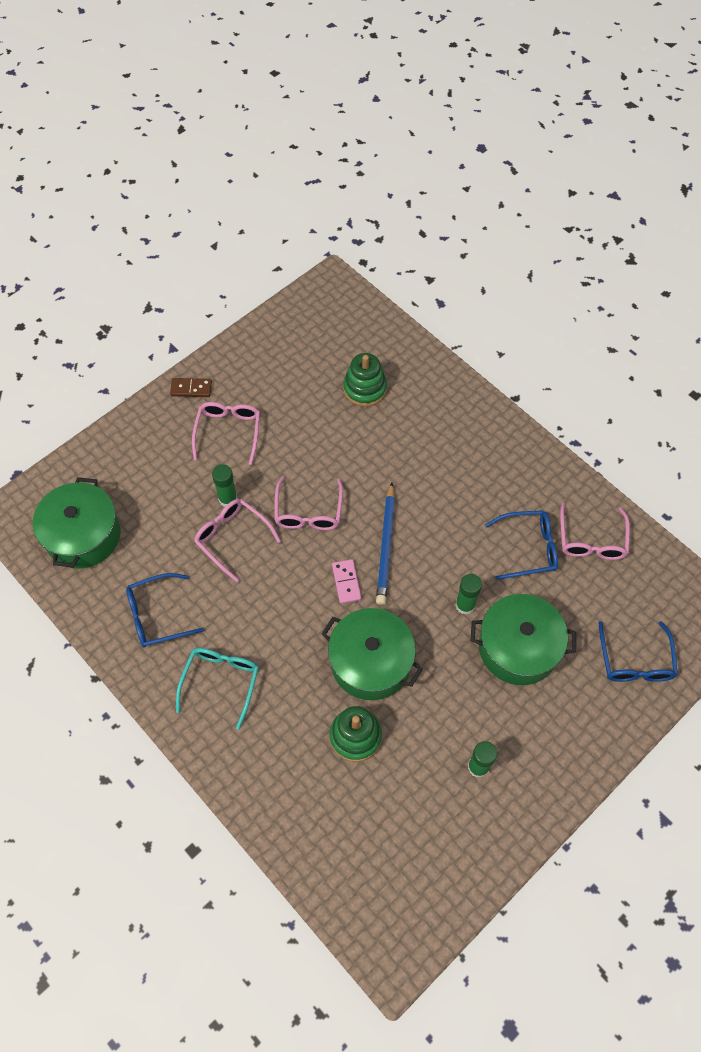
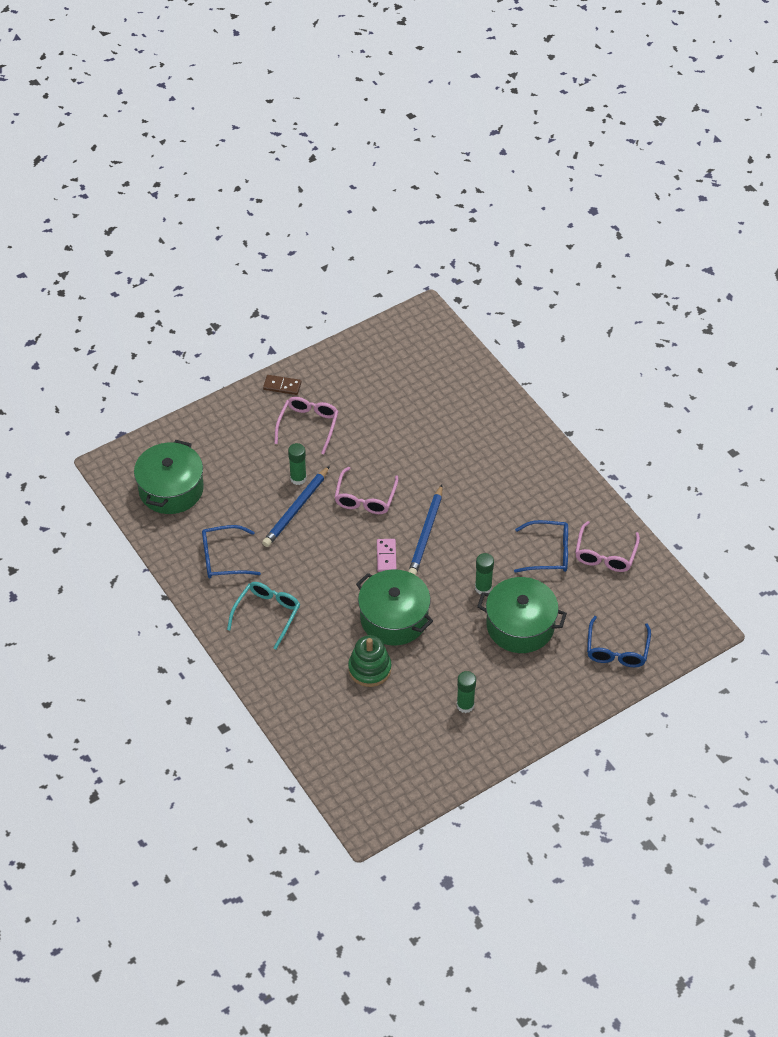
camera: 10 degrees right, 10 degrees down
pink glasses [194,499,281,582] -> blue pencil [262,466,330,547]
green stacking toy [343,353,387,407] -> none

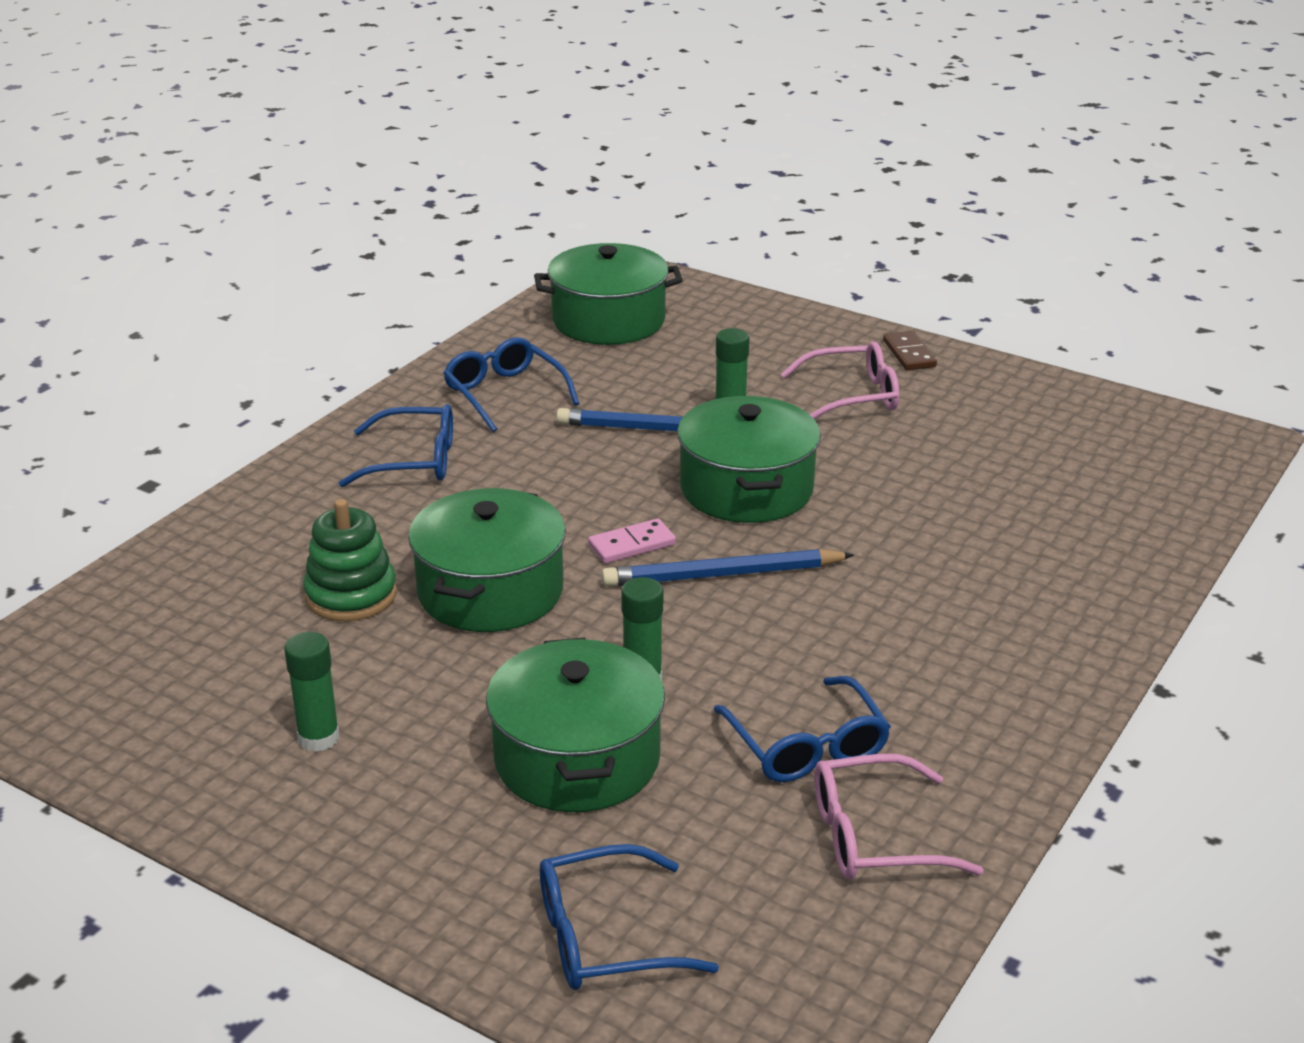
camera: 65 degrees right, 20 degrees down
turquoise glasses [227,582,300,649] -> blue glasses [339,404,453,487]
pink glasses [334,467,398,514] -> green pot [677,396,821,523]

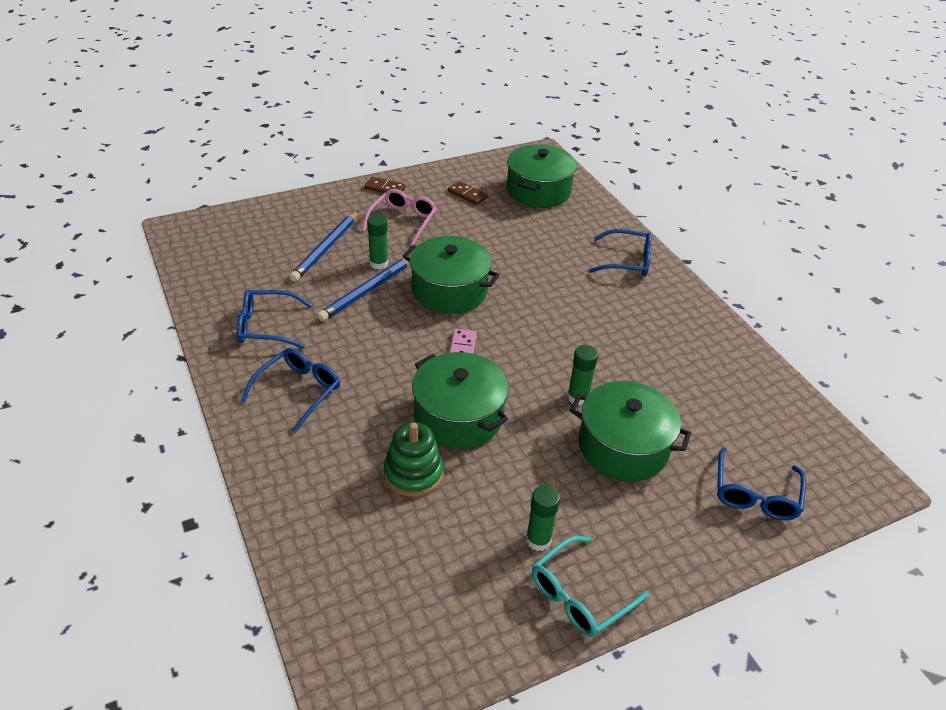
camera: 60 degrees left, 10 degrees up
green pot [534,243,683,345] -> green pot moved to [507,145,577,208]
blue pencil [601,549,854,587] -> blue pencil moved to [289,211,359,282]
blue glasses [713,676,891,782] -> blue glasses moved to [589,229,652,277]
pink glasses [814,754,984,879] -> none
none -> brown domino [448,181,488,205]
none -> turquoise glasses [532,536,649,637]

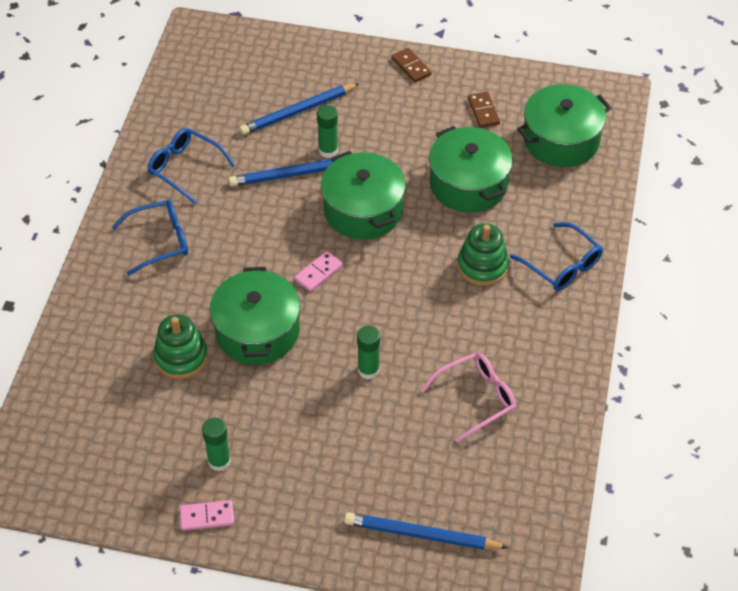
camera: 40 degrees right, 10 degrees up
pink glasses [362,189,437,246] -> pink glasses moved to [420,353,516,443]
turquoise glasses [532,536,649,637] -> pink domino [180,500,234,531]
green pot [570,381,691,481] -> green pot moved to [429,126,513,213]
blue glasses [717,447,806,520] -> blue pencil [344,512,509,550]
none -> green stacking toy [457,223,509,286]

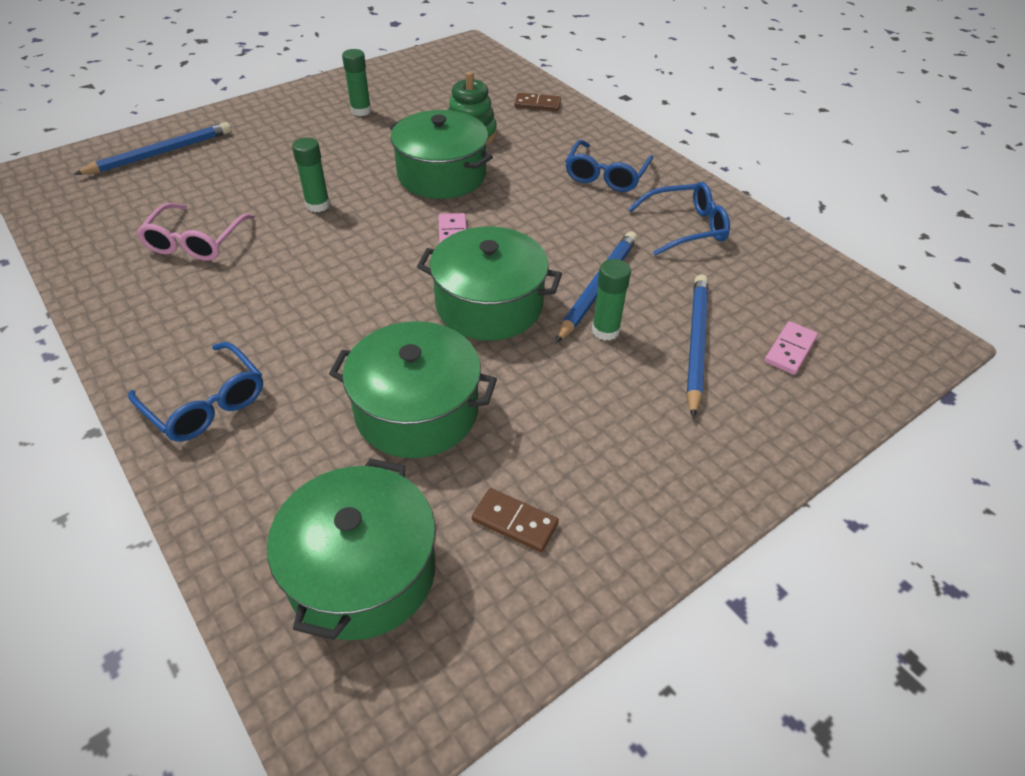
camera: 130 degrees right, 5 degrees down
pink domino [180,500,234,531] -> pink domino moved to [765,321,818,375]
brown domino [392,48,432,82] -> brown domino moved to [514,93,561,111]
green stacking toy [457,223,509,286] -> none
blue glasses [510,222,603,291] -> blue glasses turned 135 degrees counterclockwise [128,342,263,442]

